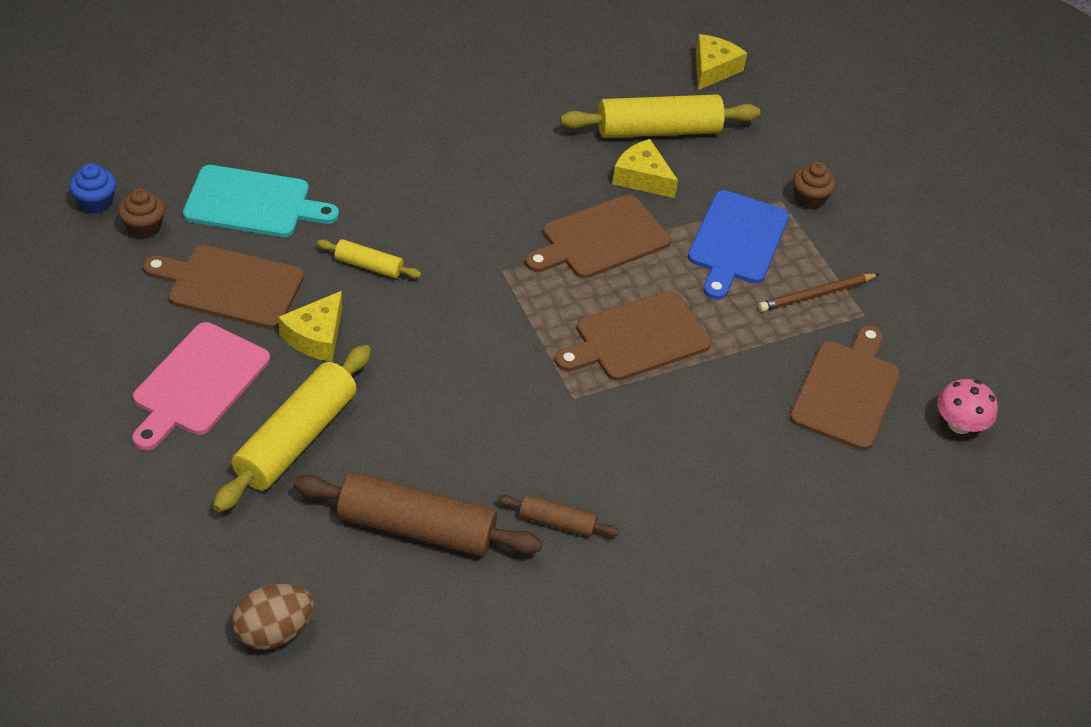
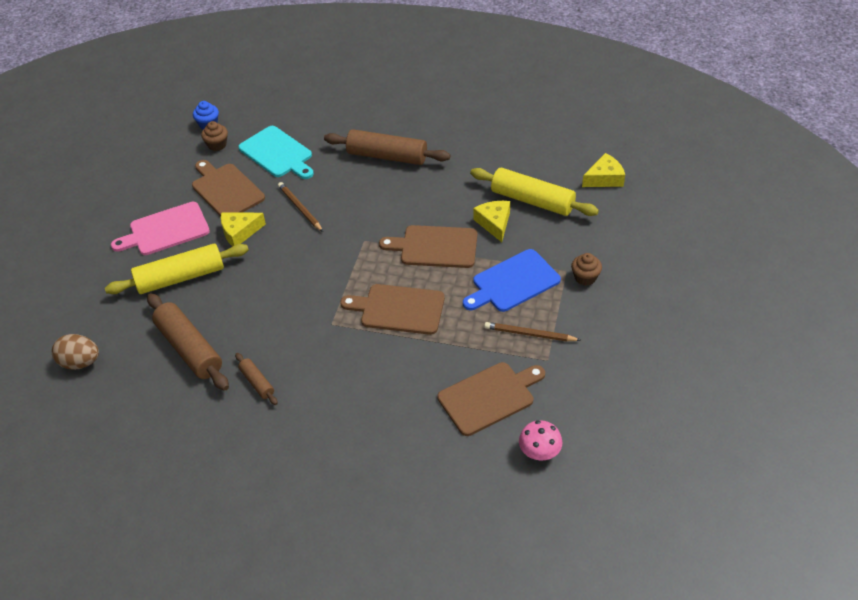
camera: 45 degrees right, 0 degrees up
yellow rolling pin [317,239,421,278] -> brown pencil [278,182,323,232]
none -> brown rolling pin [324,129,450,165]

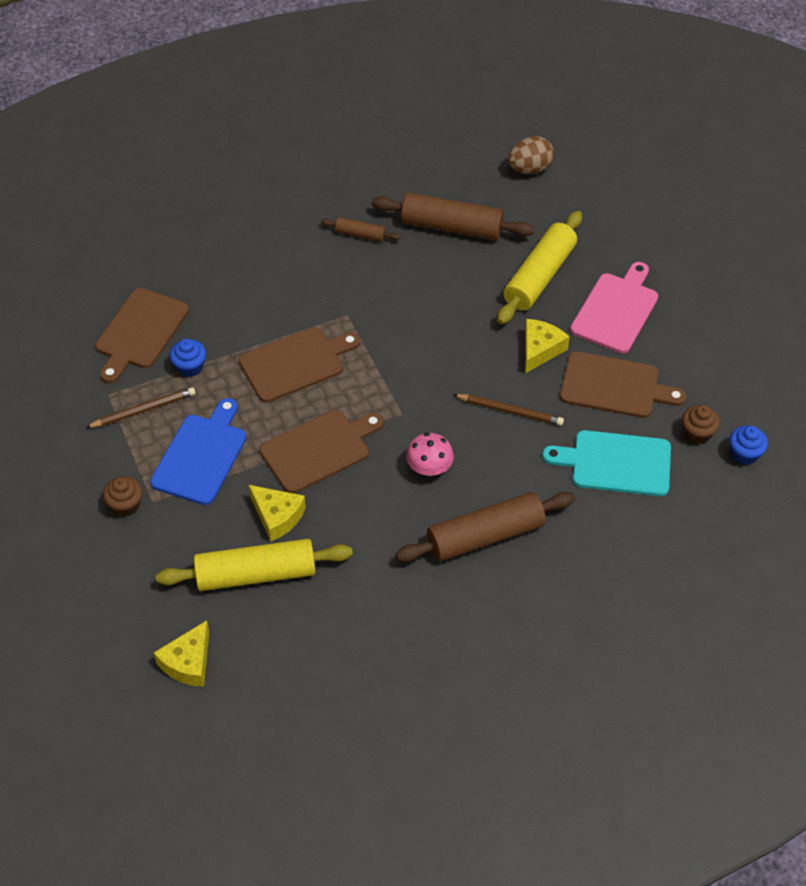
camera: 140 degrees right, 5 degrees up
pink mushroom [519,420,563,461] -> pink mushroom moved to [406,433,454,476]
none -> blue cupcake [170,338,206,377]

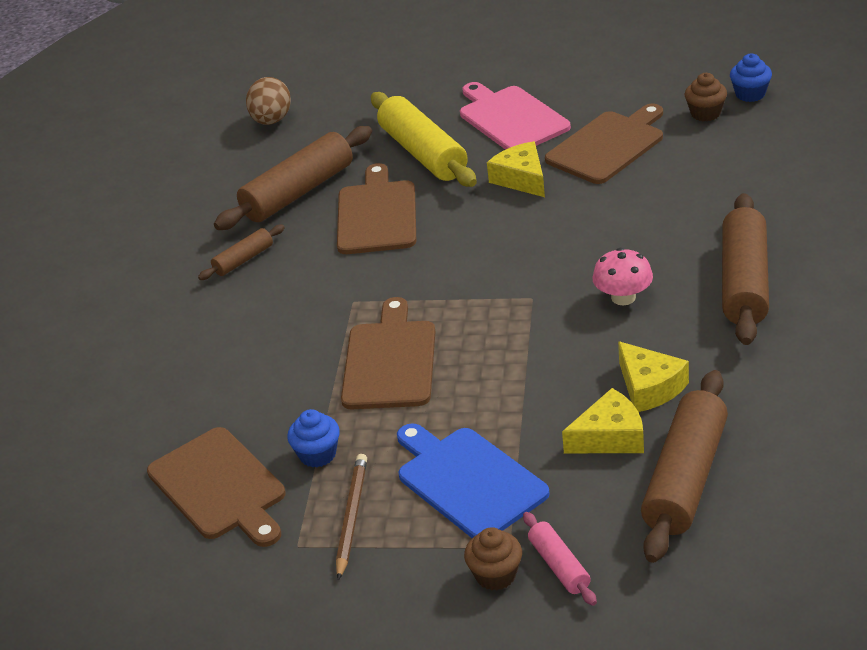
camera: 55 degrees left, 15 degrees down
yellow cheese [154,620,209,687] -> yellow cheese moved to [618,341,689,412]
yellow rolling pin [156,539,353,591] -> brown rolling pin [641,370,728,563]
brown cutting board [259,410,384,493] -> brown cutting board moved to [337,163,416,254]
brown pencil [453,394,564,426] -> none
turquoise cutting board [542,430,671,496] -> none
none -> pink rolling pin [523,512,597,606]

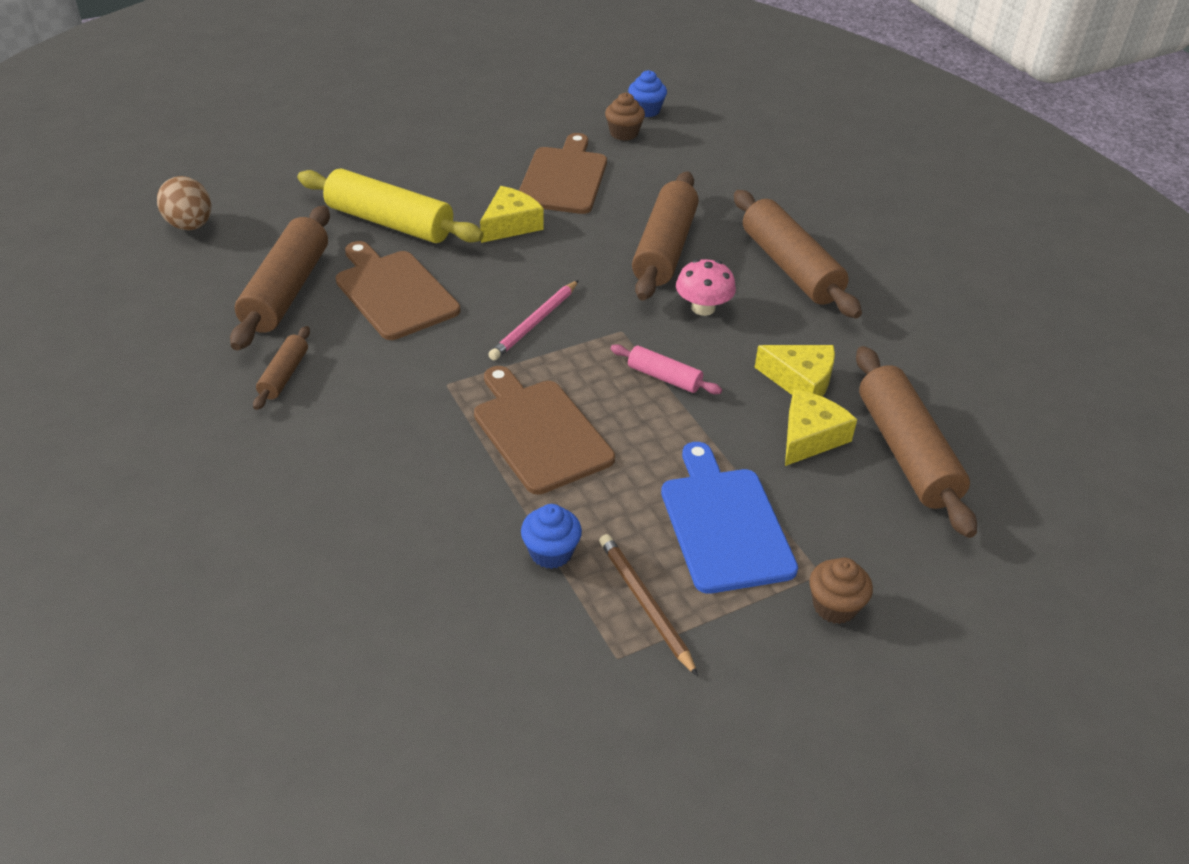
camera: 40 degrees left, 5 degrees up
brown cutting board [147,427,286,547] -> none
blue cutting board [397,423,550,538] -> blue cutting board turned 60 degrees clockwise [661,442,798,594]
pink cutting board [460,82,571,150] -> none
yellow cheese [487,141,545,197] -> yellow cheese turned 105 degrees clockwise [480,186,544,243]
pink rolling pin [523,512,597,606] -> pink rolling pin moved to [610,344,722,394]
none -> pink pencil [488,280,579,360]
none -> brown rolling pin [632,172,699,300]

